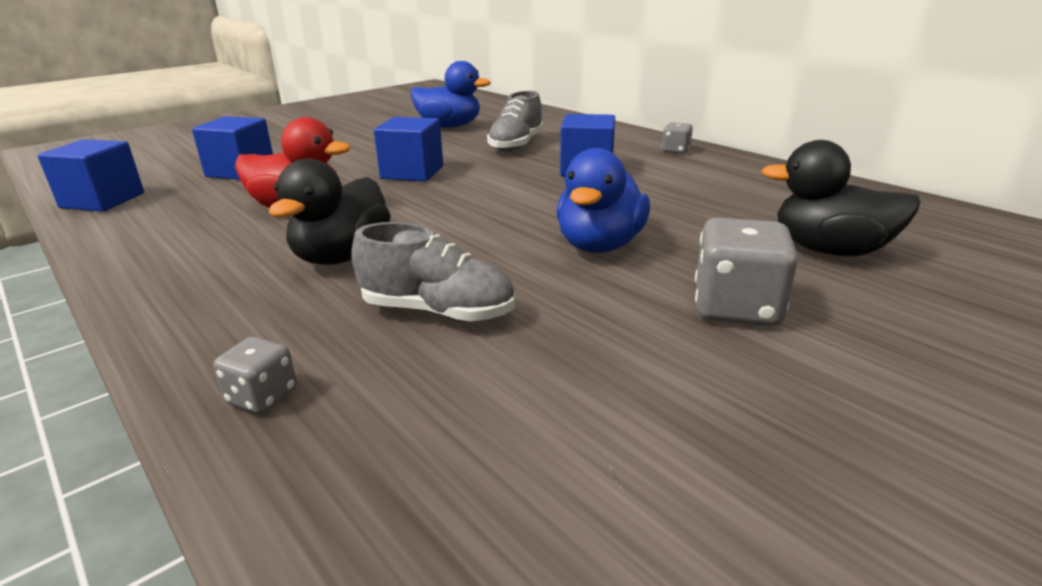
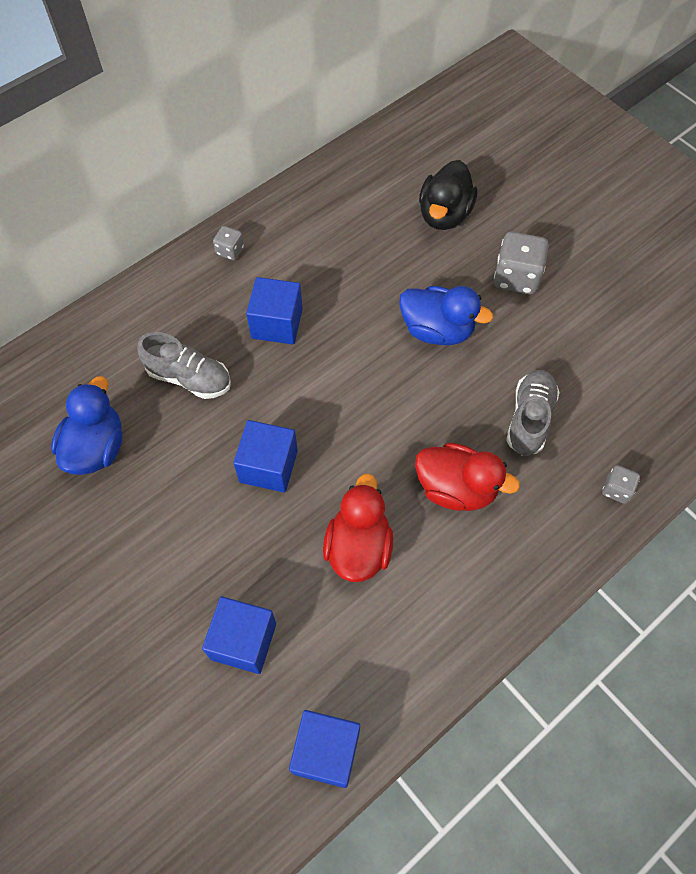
camera: 90 degrees left, 35 degrees up
black duck [269,158,391,265] -> red duck [415,443,520,511]

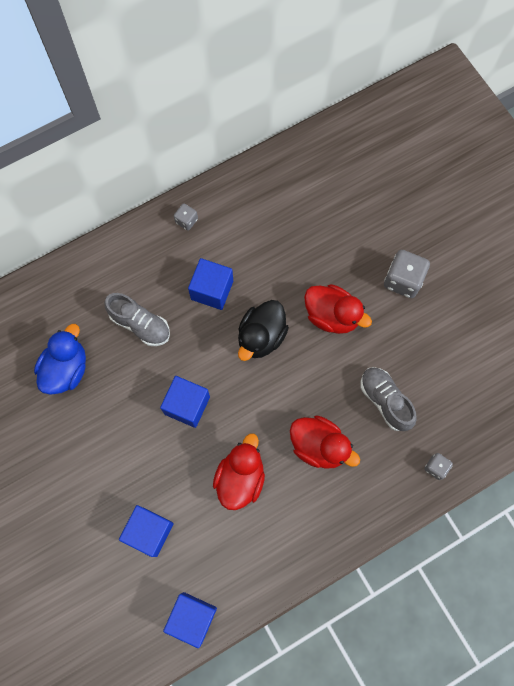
camera: 10 degrees right, 10 degrees up
blue duck [399,286,493,345] -> red duck [304,284,372,334]
black duck [419,160,477,230] -> black duck moved to [238,300,289,361]
grey shoe [506,370,560,456] -> grey shoe turned 60 degrees counterclockwise [360,367,417,431]

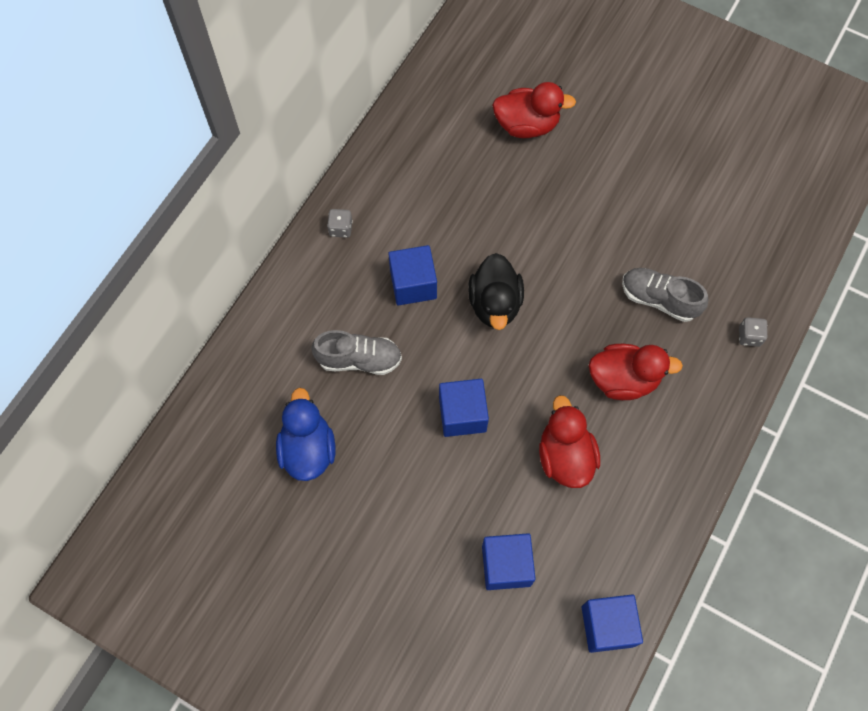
camera: 30 degrees left, 5 degrees down
red duck [304,284,372,334] -> red duck moved to [492,82,576,138]
grey dice [384,250,430,298] -> none

